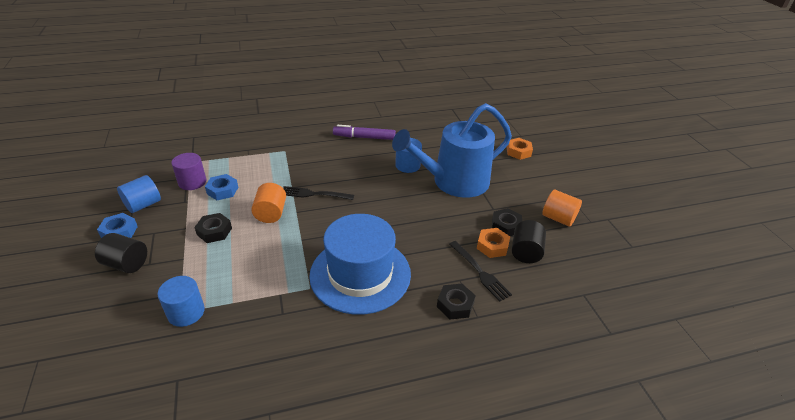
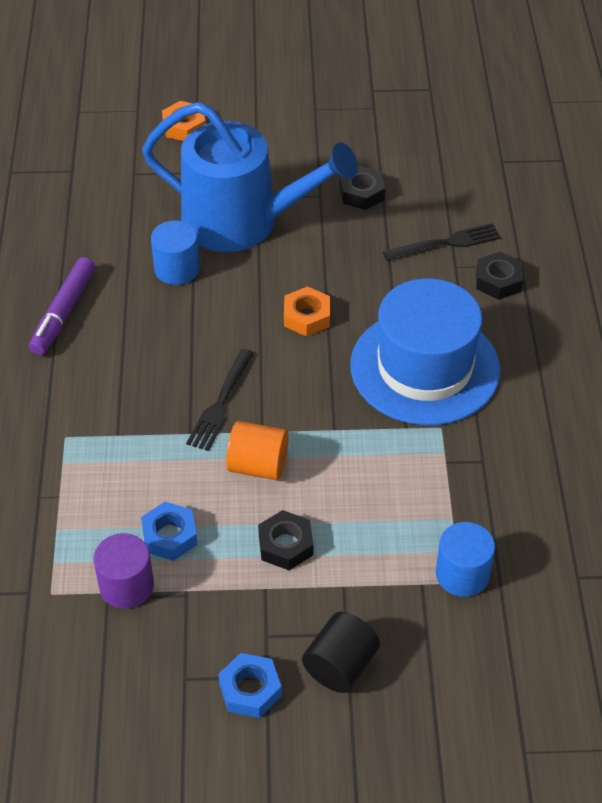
camera: 75 degrees left, 10 degrees up
blue cylinder [117,175,161,213] -> none
blue watering can [392,103,512,198] -> blue watering can turned 60 degrees counterclockwise [142,102,358,252]
orange nut [477,228,510,258] -> orange nut moved to [284,286,330,337]
black cylinder [512,220,546,263] -> none
orange cylinder [542,190,582,227] -> none

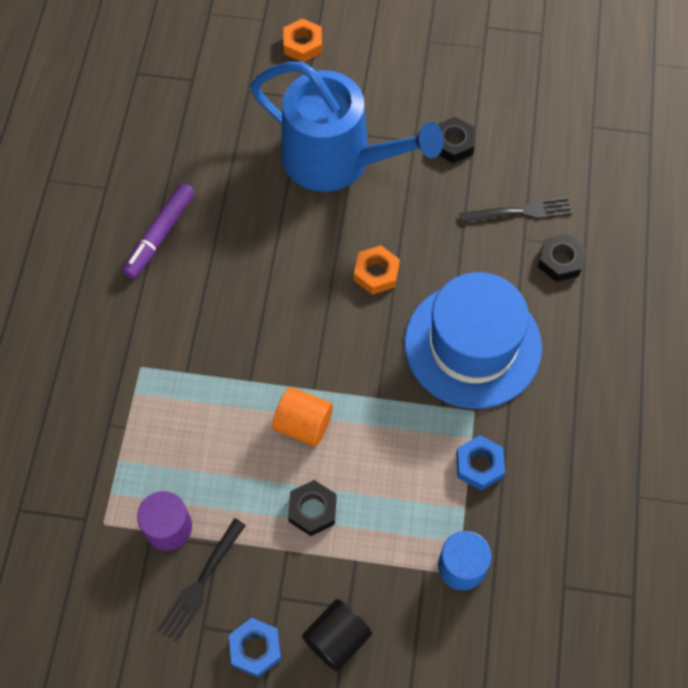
camera: 10 degrees right, 15 degrees up
blue nut [141,502,197,561] -> blue nut moved to [456,435,505,490]
blue cylinder [151,220,200,285] -> none
black fork [186,349,254,451] -> black fork moved to [159,518,246,639]

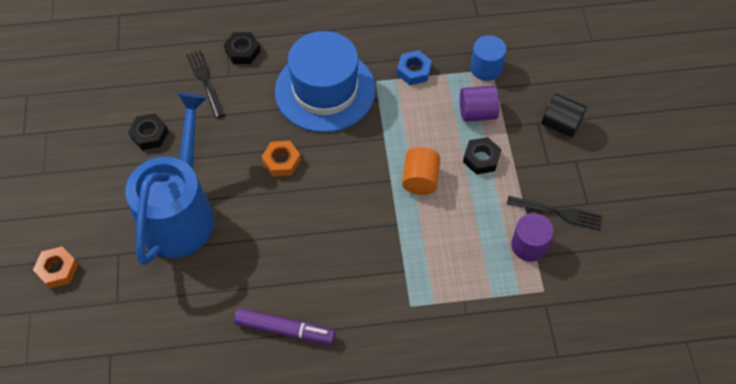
camera: 105 degrees left, 5 degrees down
blue nut [229,618,281,677] -> none
none -> purple cylinder [460,85,499,122]

